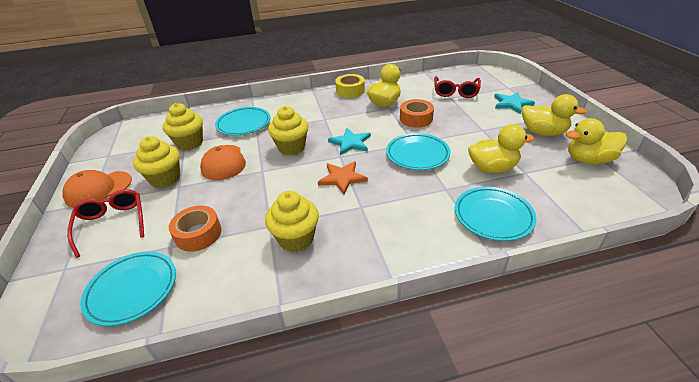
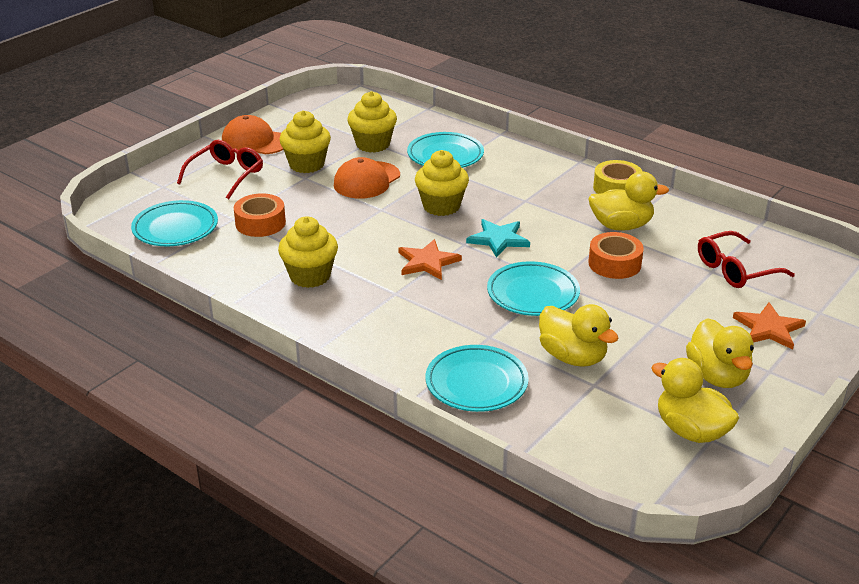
camera: 50 degrees right, 5 degrees down
turquoise star [494,92,535,114] -> orange star [733,302,806,350]

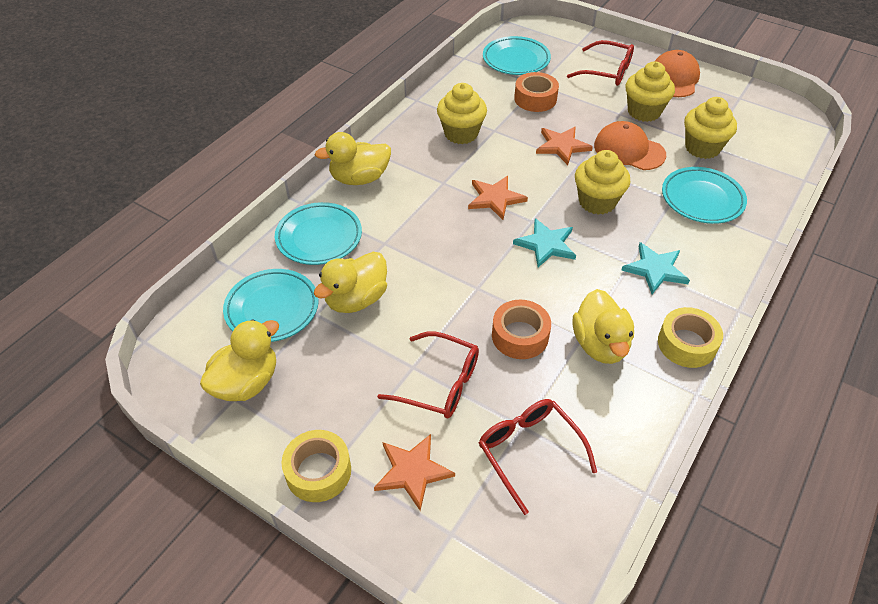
camera: 85 degrees right, 15 degrees up
turquoise plate [487,261,580,316] -> turquoise plate moved to [223,269,319,342]
yellow duck [686,318,754,388] -> yellow duck moved to [315,132,391,185]
none -> yellow tape [282,430,351,502]
none -> red glasses [377,331,479,418]
none -> orange star [536,127,593,165]
none -> turquoise star [621,242,690,294]

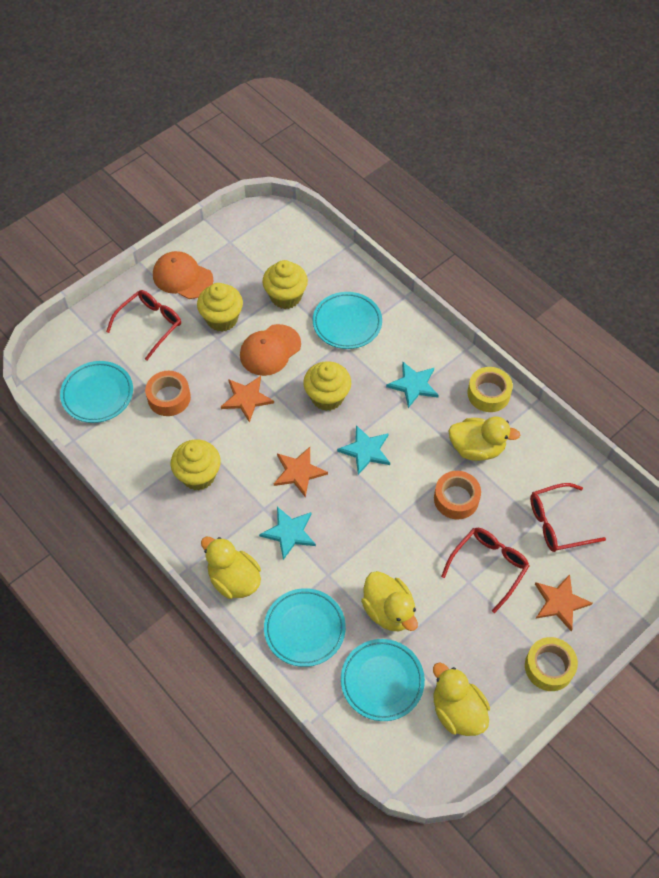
camera: 75 degrees left, 10 degrees up
yellow duck [315,132,391,185] -> yellow duck turned 135 degrees clockwise [201,537,261,599]
none -> turquoise star [259,507,316,560]

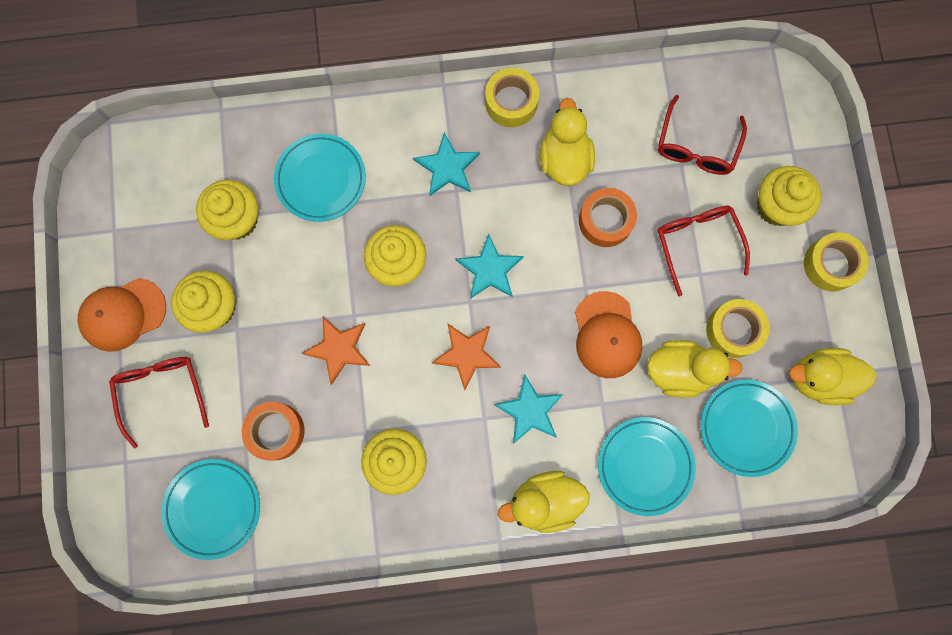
camera: 55 degrees left, 20 degrees up
orange cap [240,324,301,376] -> orange cap moved to [575,291,642,378]
yellow duck [448,417,520,461] -> yellow duck turned 45 degrees counterclockwise [540,98,595,186]
orange star [535,574,592,631] -> yellow cupcake [757,166,821,226]
none -> yellow tape [706,299,770,358]

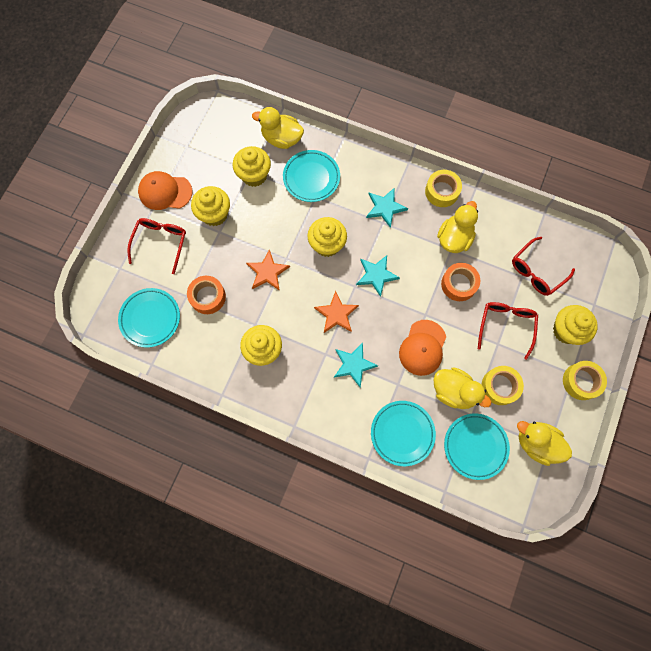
camera: 30 degrees right, 5 degrees down
yellow duck [498,471,590,533] -> yellow duck moved to [252,107,304,149]

